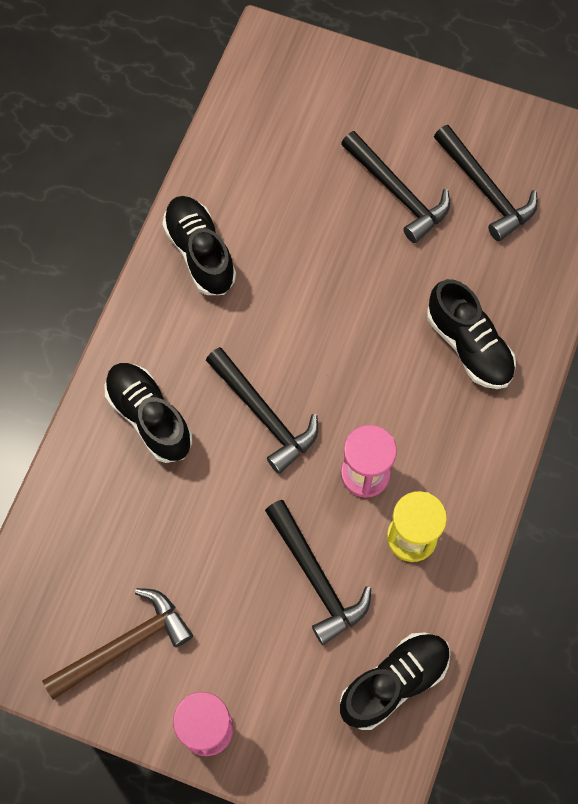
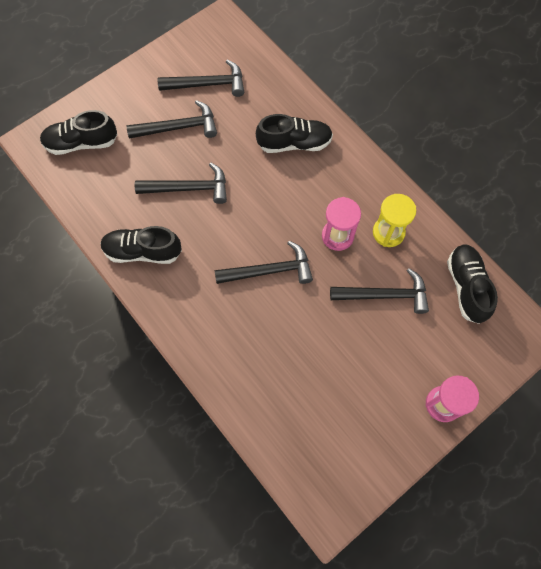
camera: 60 degrees left, 0 degrees up
brown hammer [42,588,193,700] -> none
black shoe [105,363,192,463] -> black shoe moved to [40,110,117,155]
none -> black hammer [135,162,227,204]

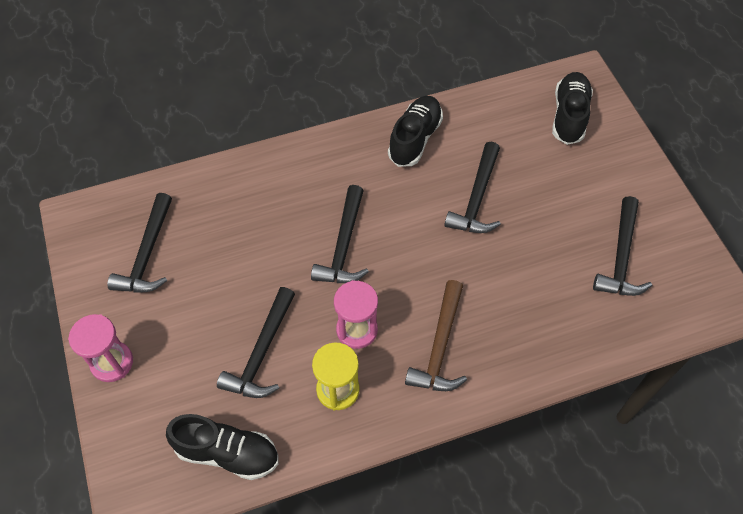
camera: 110 degrees right, 10 degrees down
black hammer [127,100,217,139] -> black hammer moved to [107,193,172,292]
black shoe [256,114,333,153] -> none
none -> brown hammer [405,280,467,391]

